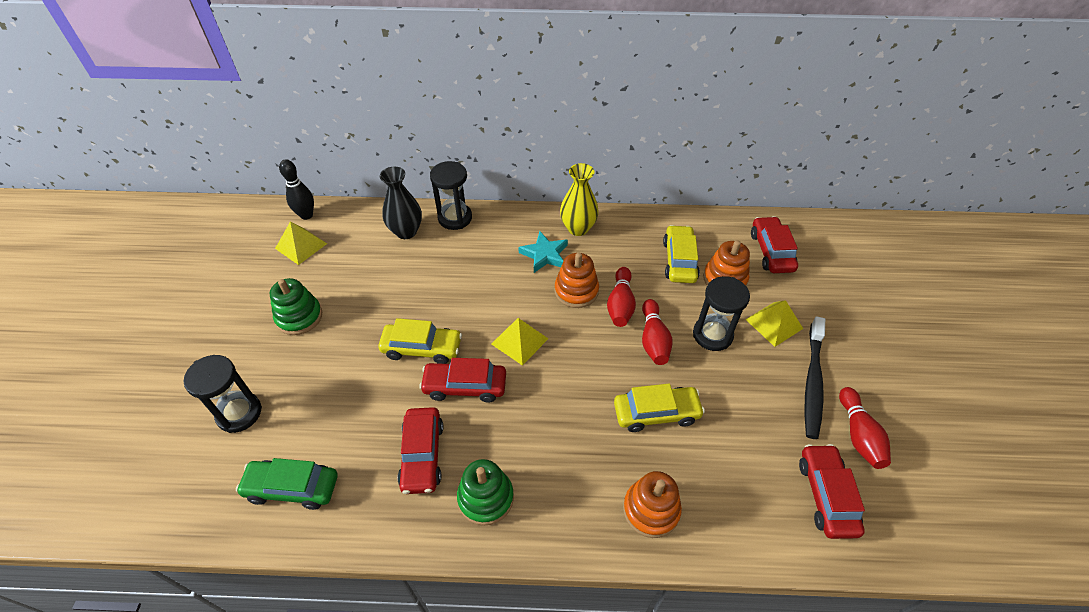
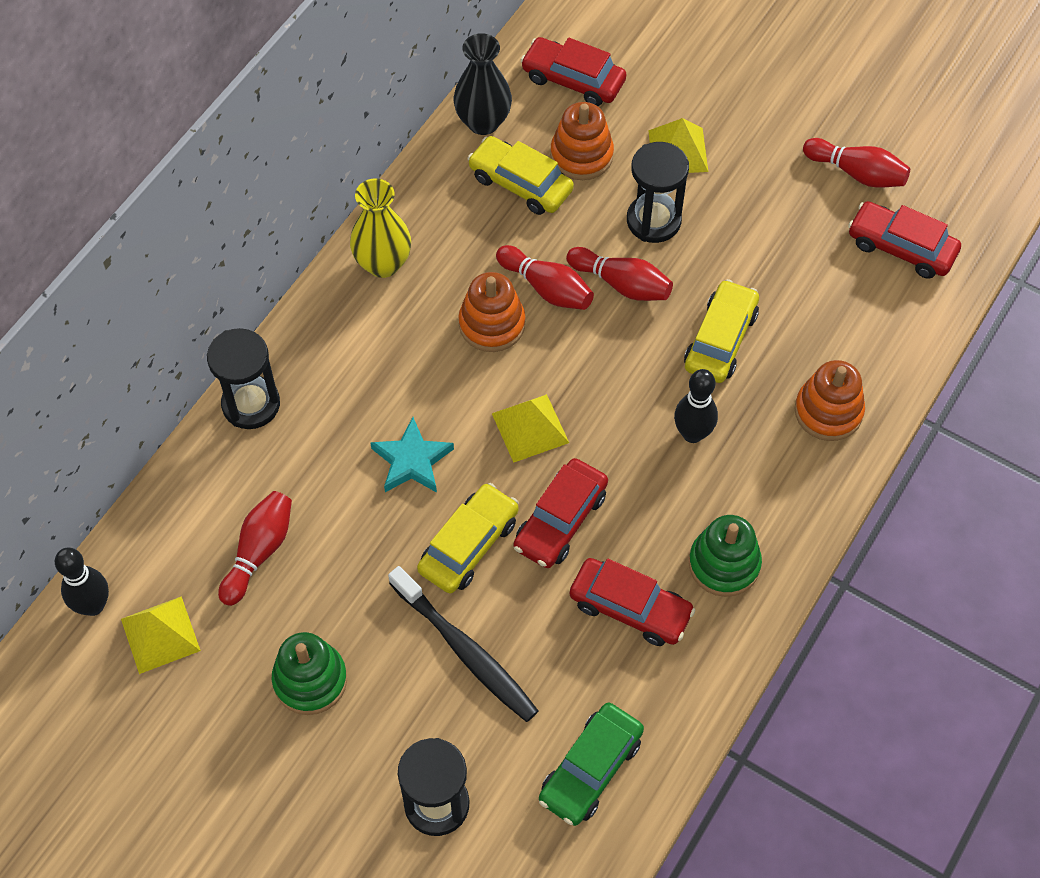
camera: 60 degrees left, 10 degrees up
black vase [380,167,422,239] -> black vase moved to [454,33,512,135]
turquoise star [518,231,568,273] -> turquoise star moved to [370,417,454,493]
black toothbrush [804,316,825,439] -> black toothbrush moved to [388,566,538,722]
none -> red bowling pin [218,491,292,606]
none -> black bowling pin [674,369,718,443]

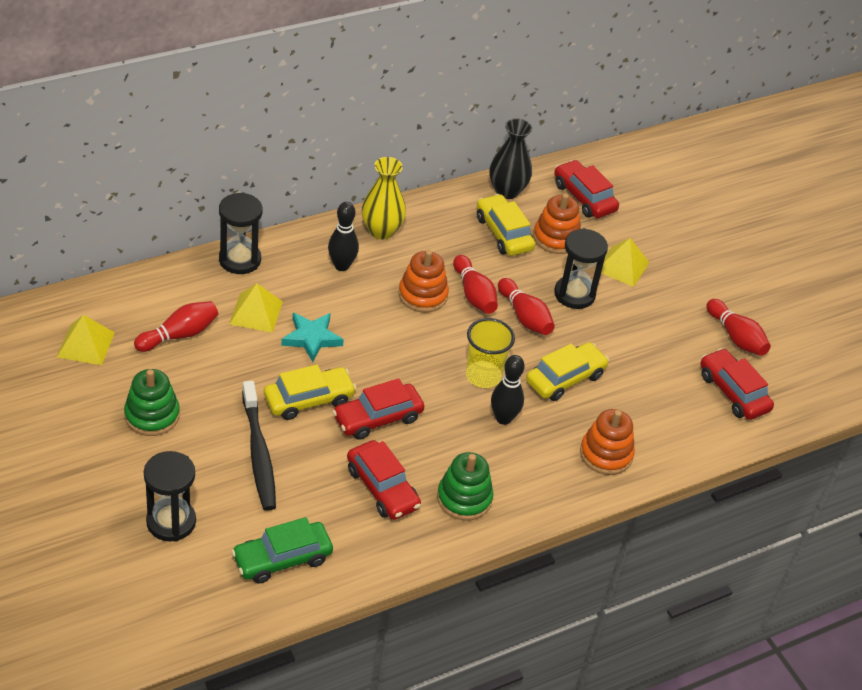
camera: 25 degrees right, 15 degrees down
black bowling pin [55,547,109,616] -> black bowling pin moved to [328,202,359,271]
yellow pyramid [492,394,569,463] -> yellow pyramid moved to [229,283,283,333]
none -> yellow cup [466,318,515,388]

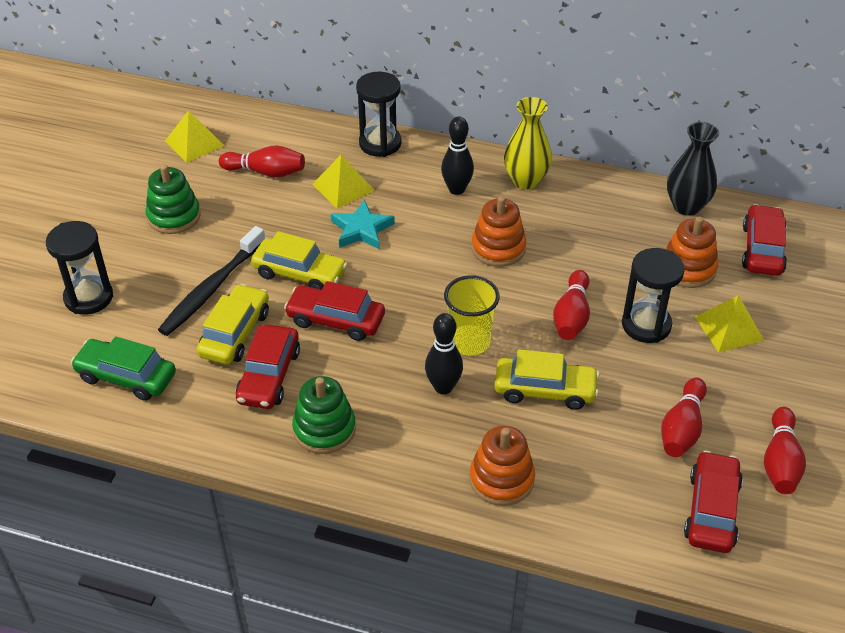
camera: 50 degrees right, 0 degrees up
red bowling pin [453,255,498,314] -> red bowling pin moved to [661,378,707,457]
yellow car [477,194,535,256] -> yellow car moved to [197,284,269,365]

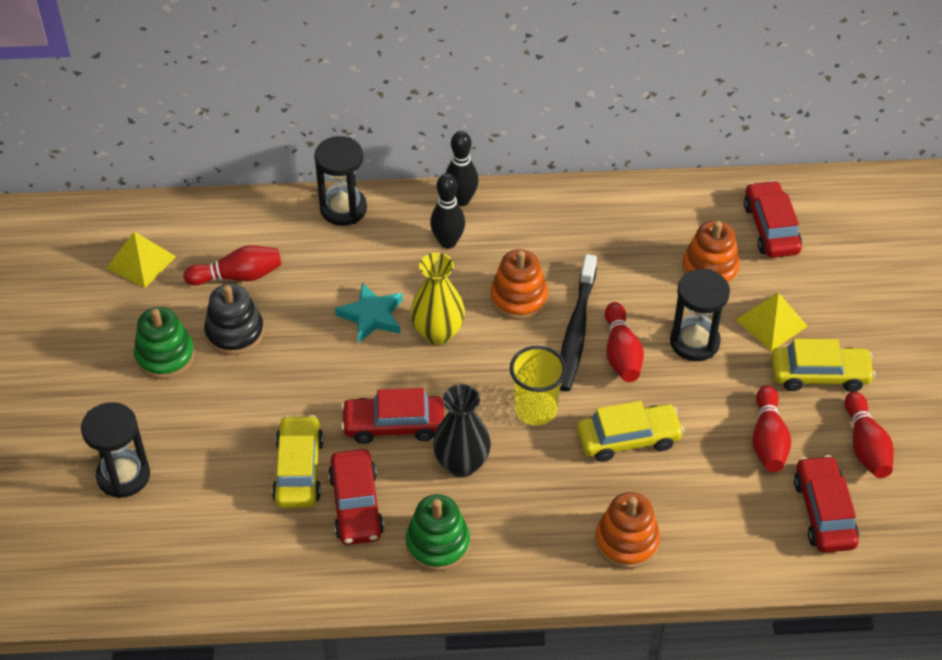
camera: 20 degrees left, 5 degrees up
green car [71,336,176,401] -> none
black toothbrush [158,226,265,336] -> black toothbrush moved to [560,254,597,391]
yellow car [251,231,347,290] -> yellow car moved to [771,339,875,392]
yellow pyramid [312,154,375,208] -> none
black bowling pin [425,313,463,395] -> black bowling pin moved to [445,131,479,206]
yellow vase [504,97,552,189] -> yellow vase moved to [410,252,465,345]
black vase [667,122,719,216] -> black vase moved to [433,384,491,477]
none -> black stacking toy [204,284,264,355]

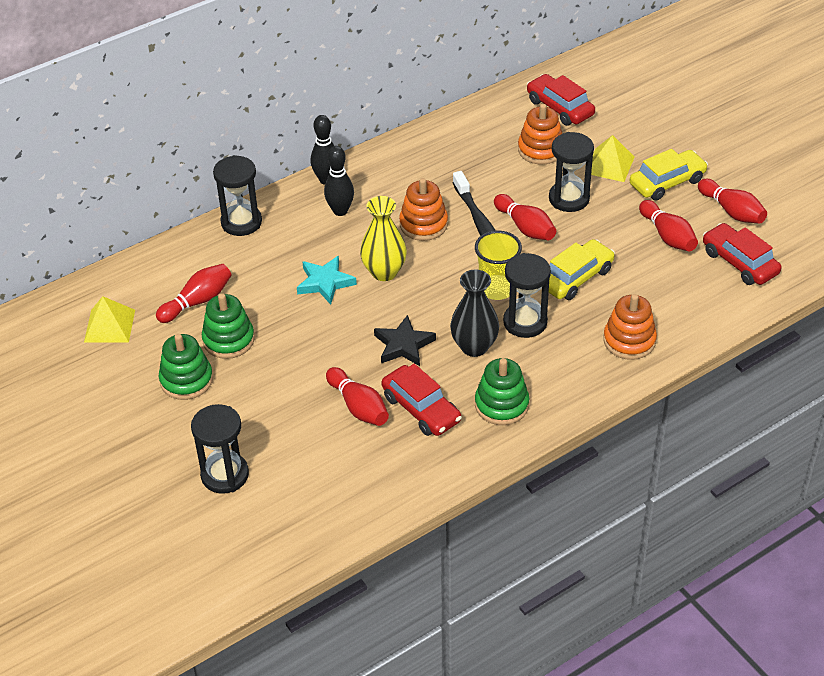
camera: 30 degrees left, 5 degrees down
black stacking toy [204,284,264,355] -> green stacking toy [202,293,255,359]
yellow car [272,415,324,508] -> red bowling pin [326,367,389,426]
red car [341,388,444,444] -> black star [374,315,436,366]
none -> black hourglass [503,253,551,338]

